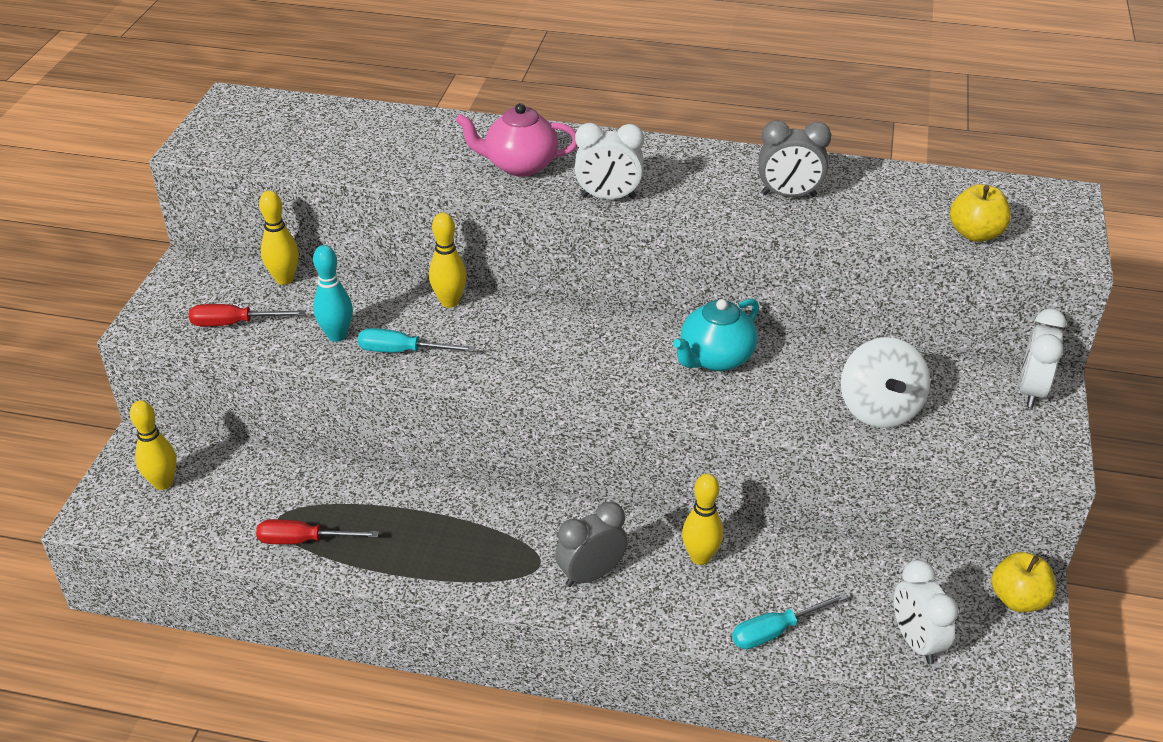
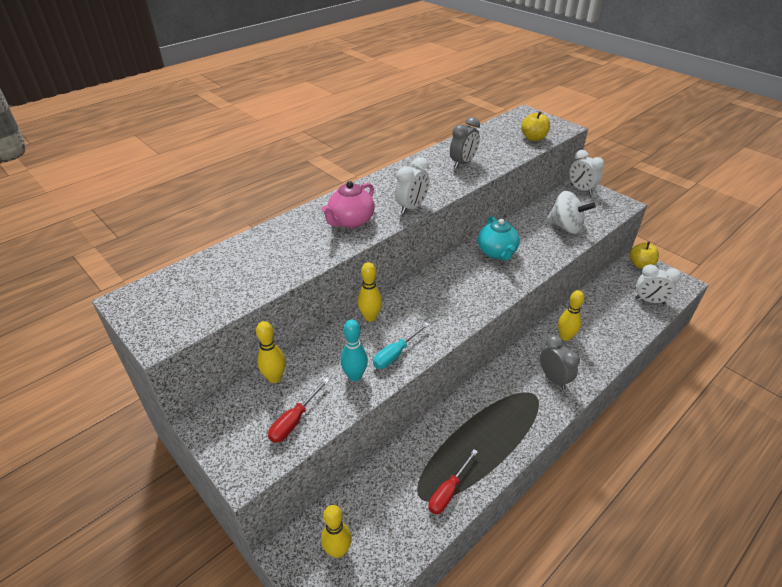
camera: 55 degrees left, 0 degrees up
grey clock [555,502,628,587] -> grey clock turned 150 degrees clockwise [540,335,580,390]
turquoise screwdriver [732,593,847,649] -> none

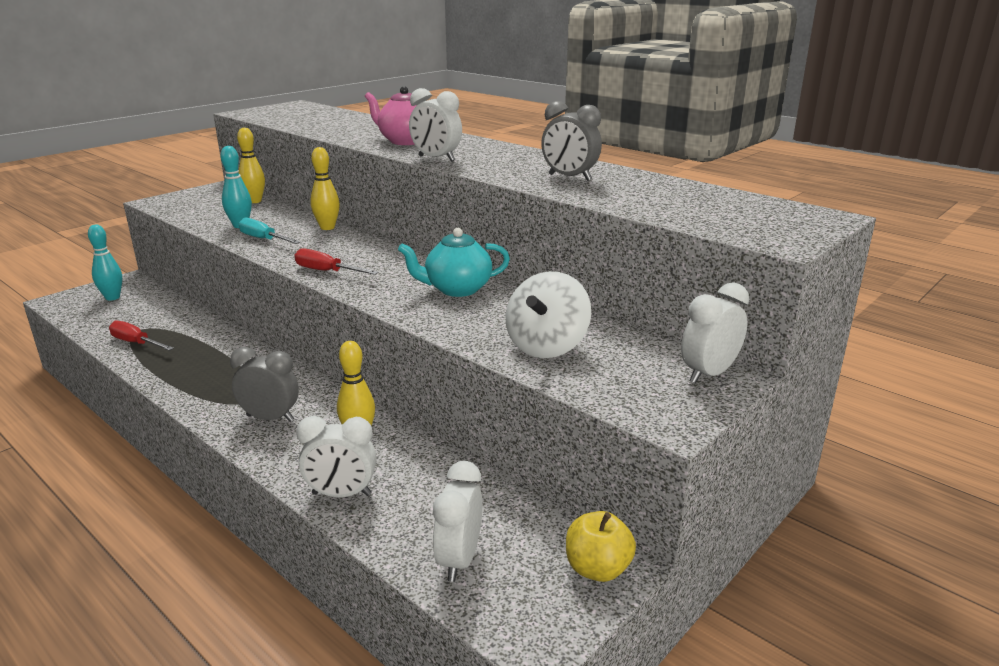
camera: 85 degrees right, 15 degrees down
red screwdriver [268,378,330,443] -> red screwdriver moved to [294,248,379,275]
yellow bowling pin [321,505,352,558] -> turquoise bowling pin [88,224,122,301]
yellow apple [521,111,550,141] -> none
grey clock [540,335,580,390] -> grey clock turned 135 degrees counterclockwise [230,347,299,422]
none -> white clock [296,416,377,497]

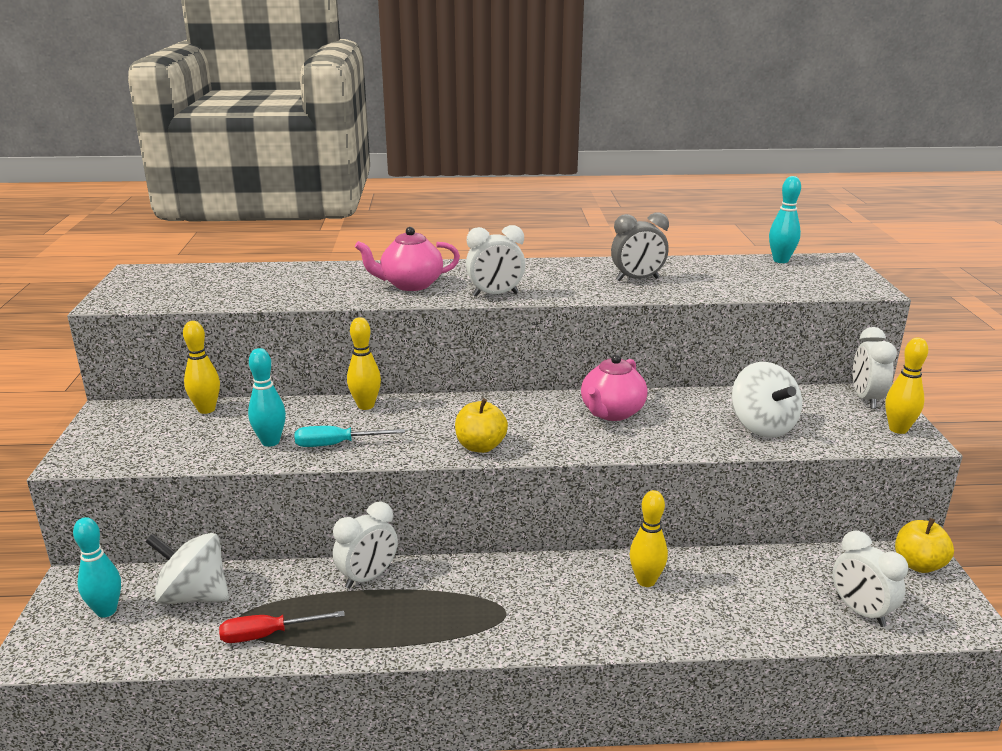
camera: 45 degrees left, 0 degrees up
grey clock [230,347,299,422] -> none
red screwdriver [294,248,379,275] -> yellow apple [455,398,508,453]
white clock [296,416,377,497] -> white clock moved to [333,502,398,589]
turquoise teapot [398,228,510,297] -> pink teapot [581,354,647,421]
none -> white spinning top [145,533,229,605]
none -> turquoise bowling pin [769,176,801,263]
none -> yellow bowling pin [885,338,928,434]

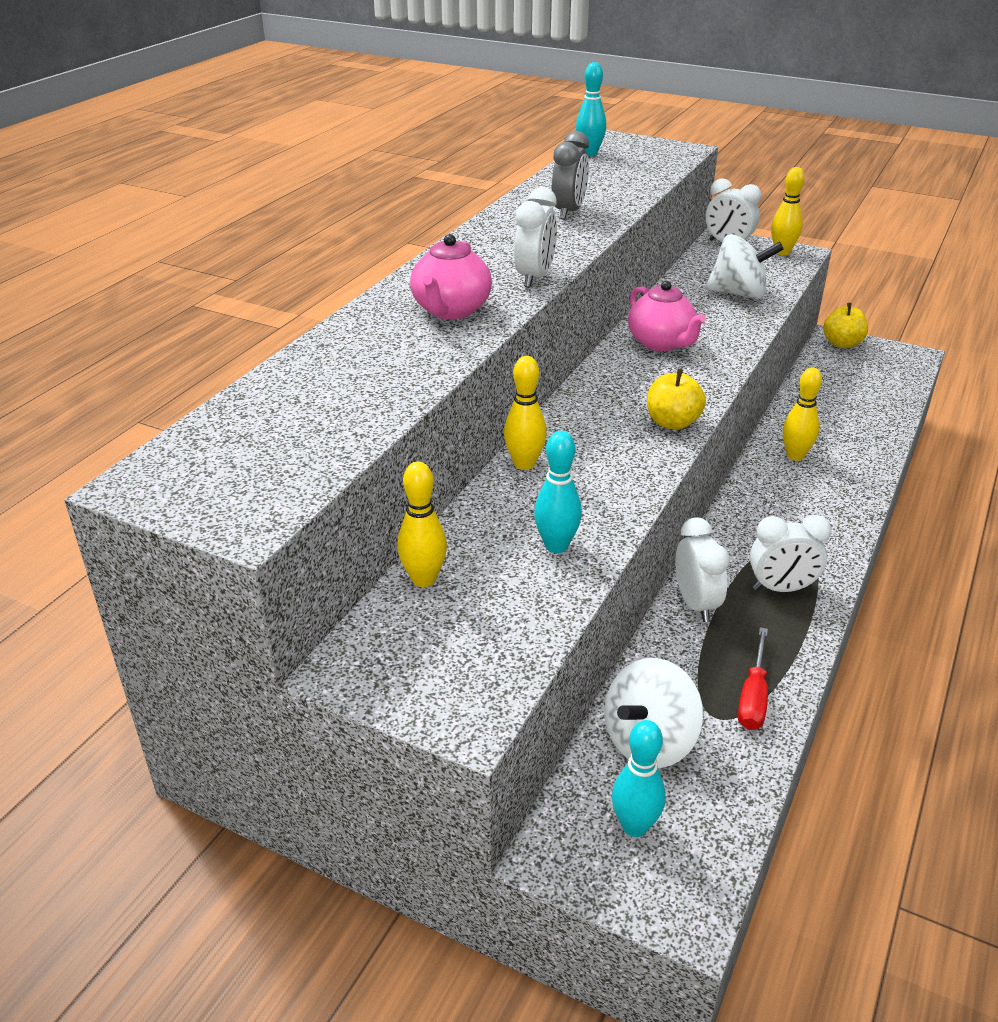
camera: 60 degrees left, 10 degrees up
turquoise screwdriver [295,426,405,447] -> none
white clock [833,530,908,627] -> white clock moved to [750,515,832,592]

